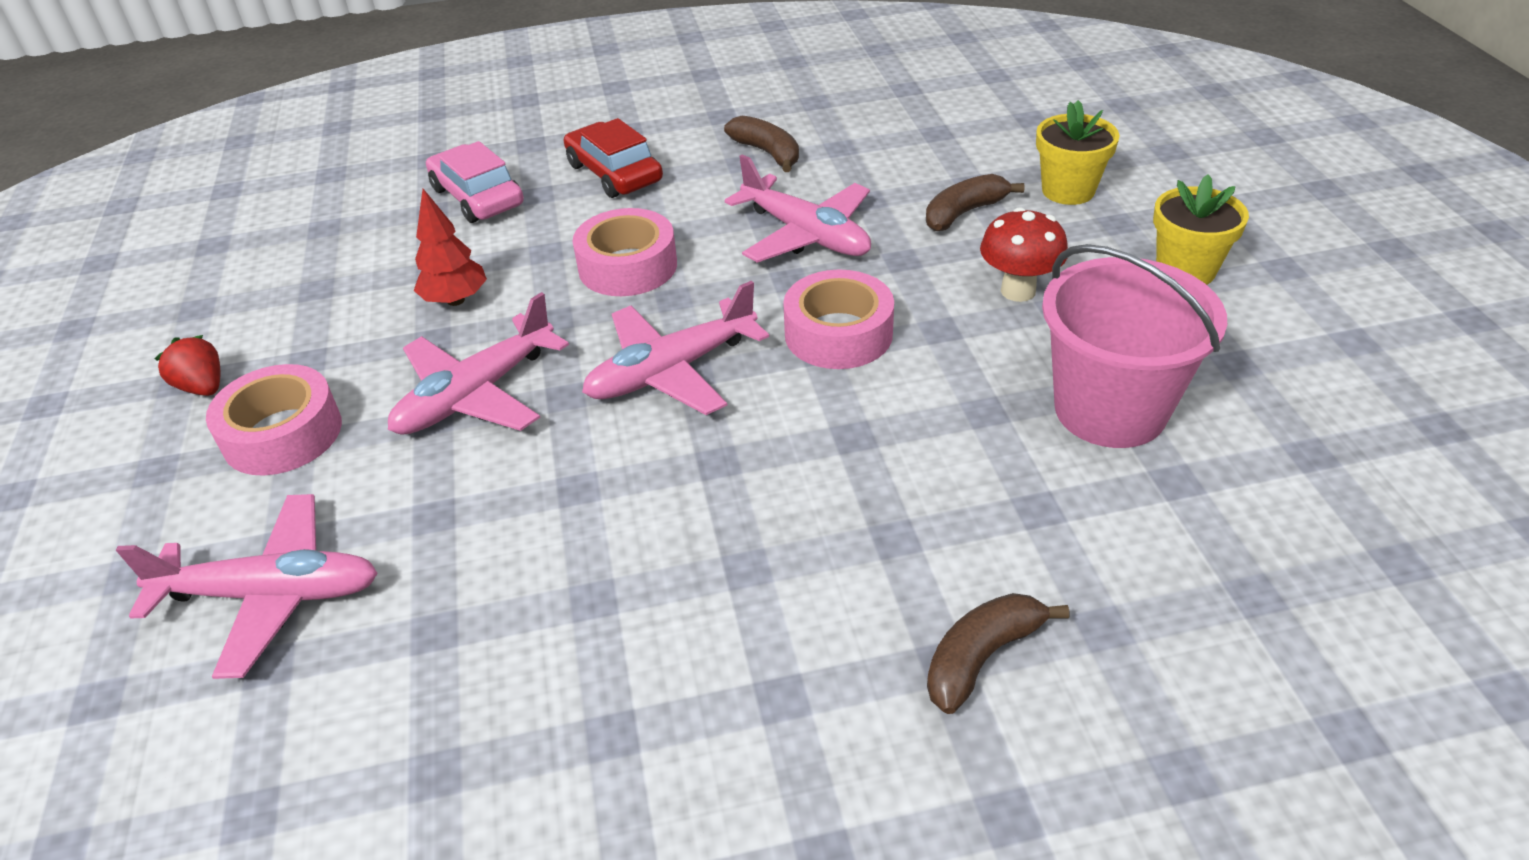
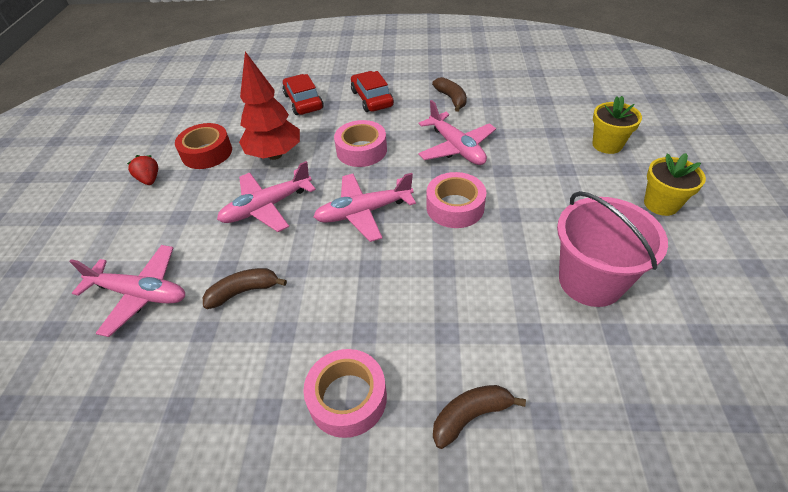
camera: 15 degrees right, 5 degrees up
pink tape [206,364,342,476] -> pink tape moved to [303,349,387,438]
red tree [414,189,487,306] -> red tree [239,51,300,160], size x1.69
pink car [426,141,524,223] -> red car [283,74,324,115]
brown banana [926,174,1025,231] -> brown banana moved to [203,268,287,309]
red mushroom [980,207,1068,302] -> none
none -> red tape [175,123,232,169]

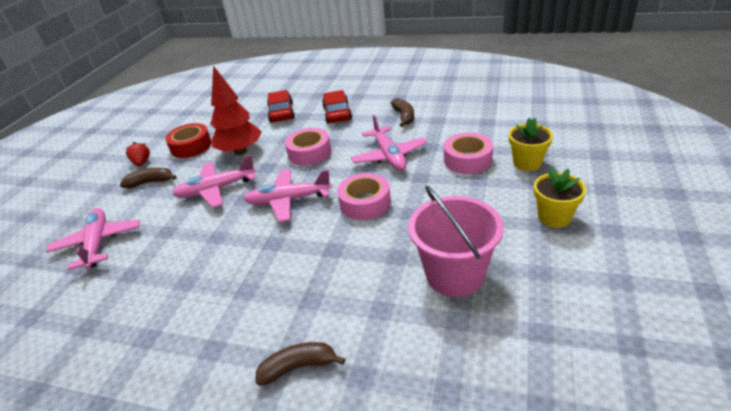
camera: 15 degrees right, 10 degrees down
pink plane [69,245,185,337] -> pink plane turned 135 degrees counterclockwise [46,208,140,270]
brown banana [203,268,287,309] -> brown banana moved to [120,167,177,188]
pink tape [303,349,387,438] -> pink tape moved to [444,133,493,174]

